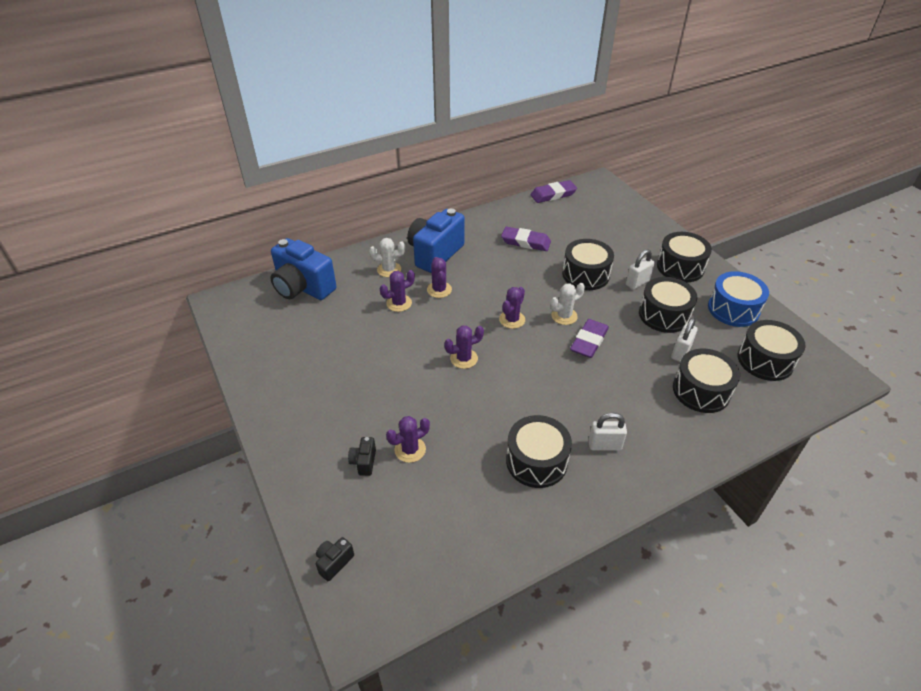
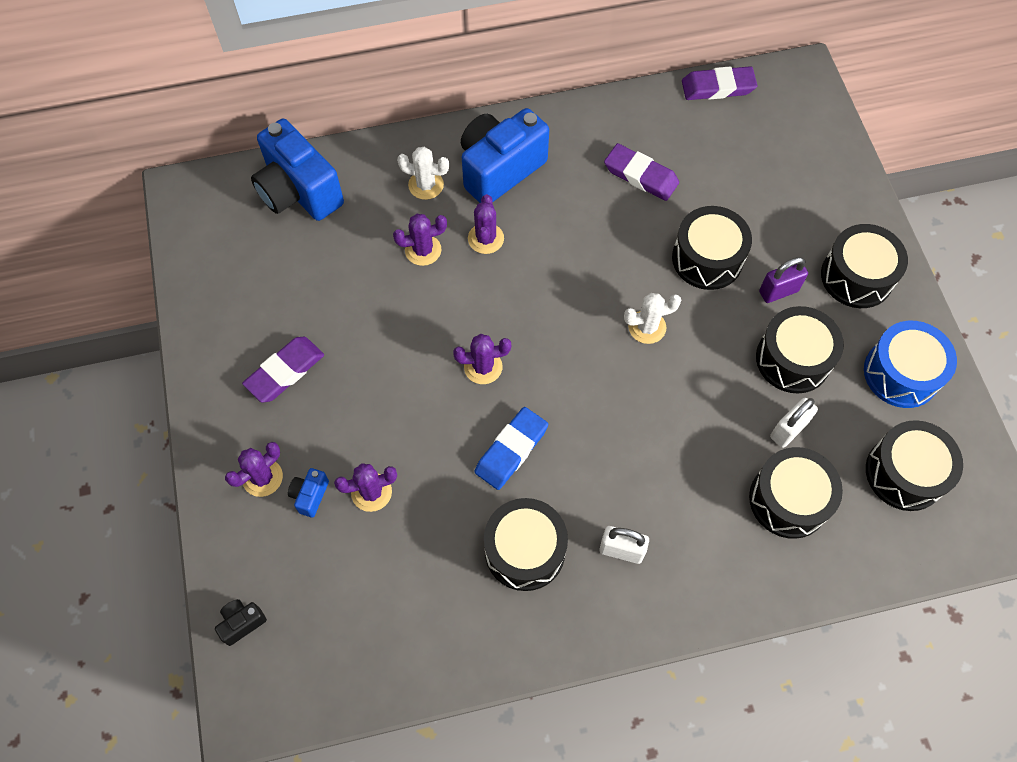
camera: 15 degrees right, 20 degrees up
black camera [348,437,376,476] -> blue camera [288,468,329,518]
purple cactus [499,287,525,329] -> purple cactus moved to [225,442,283,497]
purple eraser [570,319,609,358] -> purple eraser moved to [242,337,324,403]
white padlock [626,249,655,290] -> purple padlock [759,257,808,303]
none -> blue eraser [474,407,548,490]

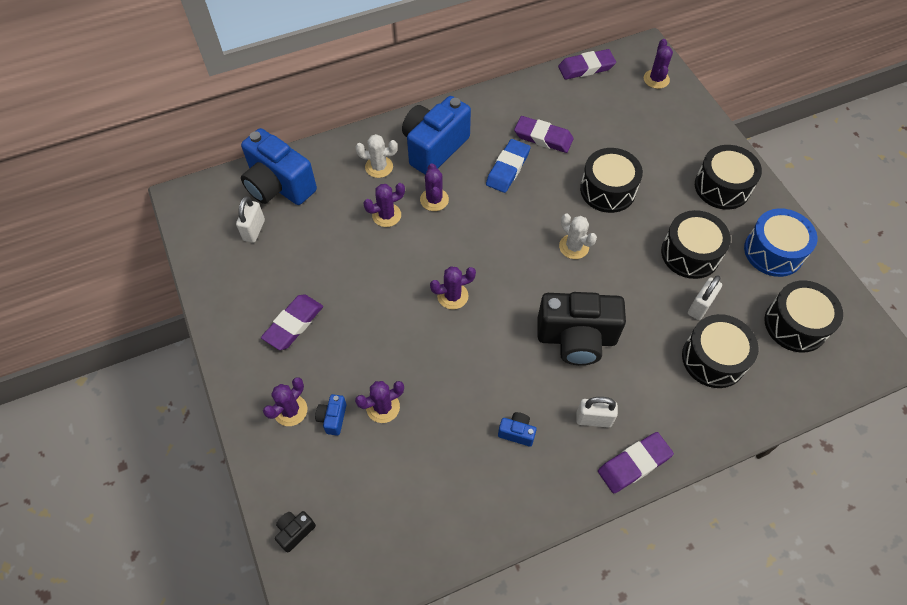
camera: 10 degrees left, 5 degrees down
blue eraser [474,407,548,490] -> blue eraser moved to [486,139,530,193]
black drum [484,498,568,591] -> blue camera [498,412,537,447]
white cactus [624,293,681,344] -> white cactus turned 75 degrees clockwise [559,214,597,259]
purple padlock [759,257,808,303] -> none
none -> white padlock [236,196,265,243]
none -> black camera [537,292,626,365]
none -> purple eraser [598,432,674,493]
none -> purple cactus [644,39,673,89]

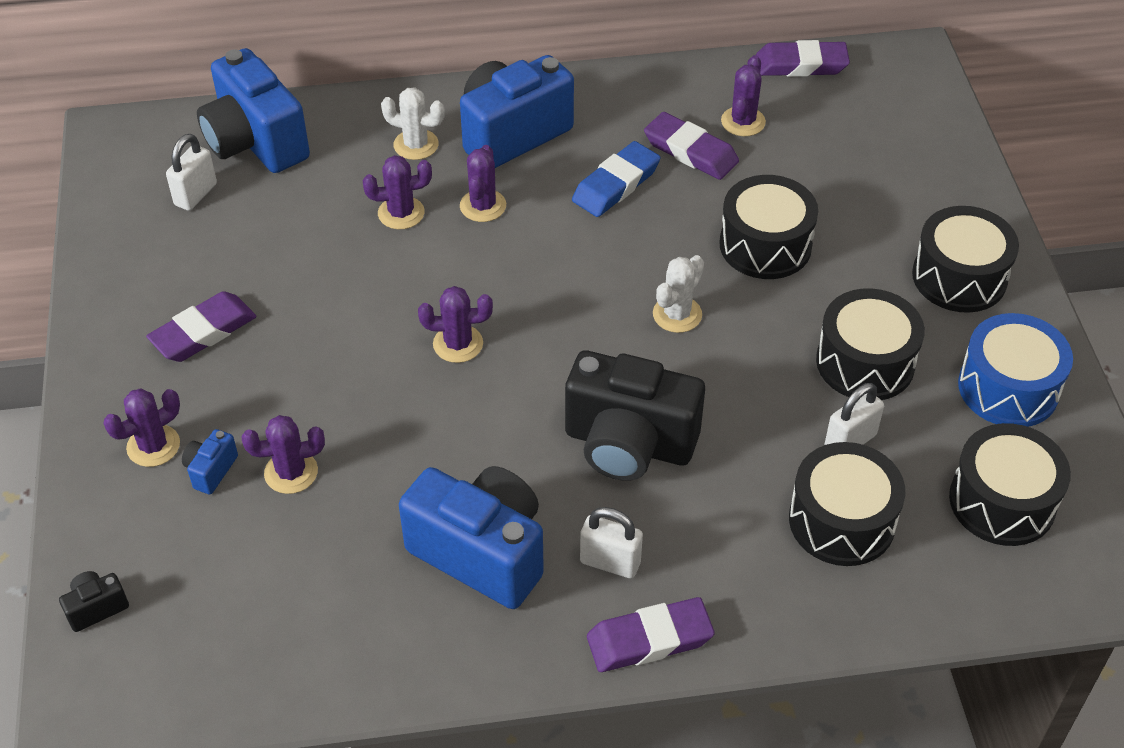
camera: 15 degrees right, 10 degrees down
blue camera [498,412,537,447] -> blue camera [399,466,544,609], size x2.39
white cactus [559,214,597,259] -> white cactus turned 60 degrees clockwise [653,255,704,333]
purple cactus [644,39,673,89] -> purple cactus moved to [721,55,766,136]

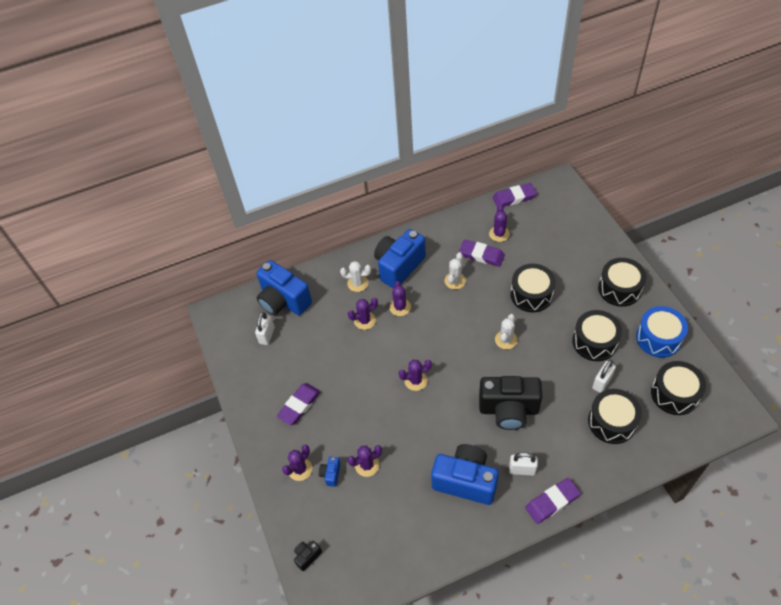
camera: 10 degrees left, 5 degrees up
blue eraser [572,141,660,217] -> white cactus [445,252,466,289]

